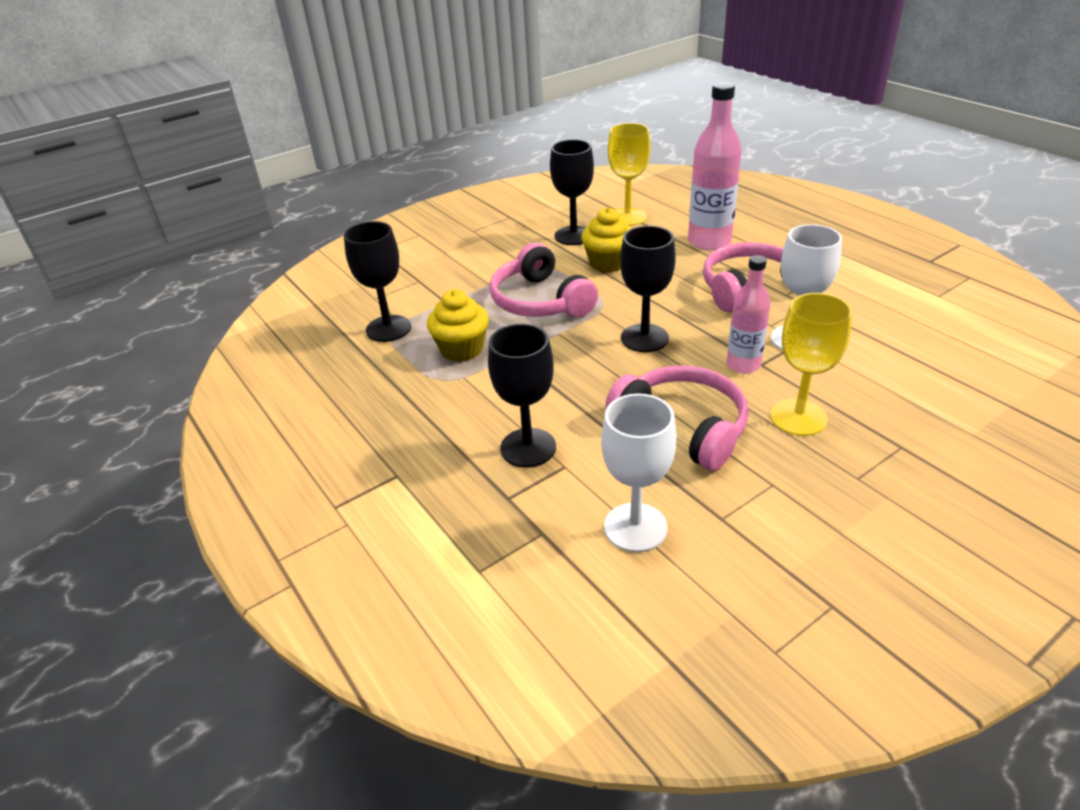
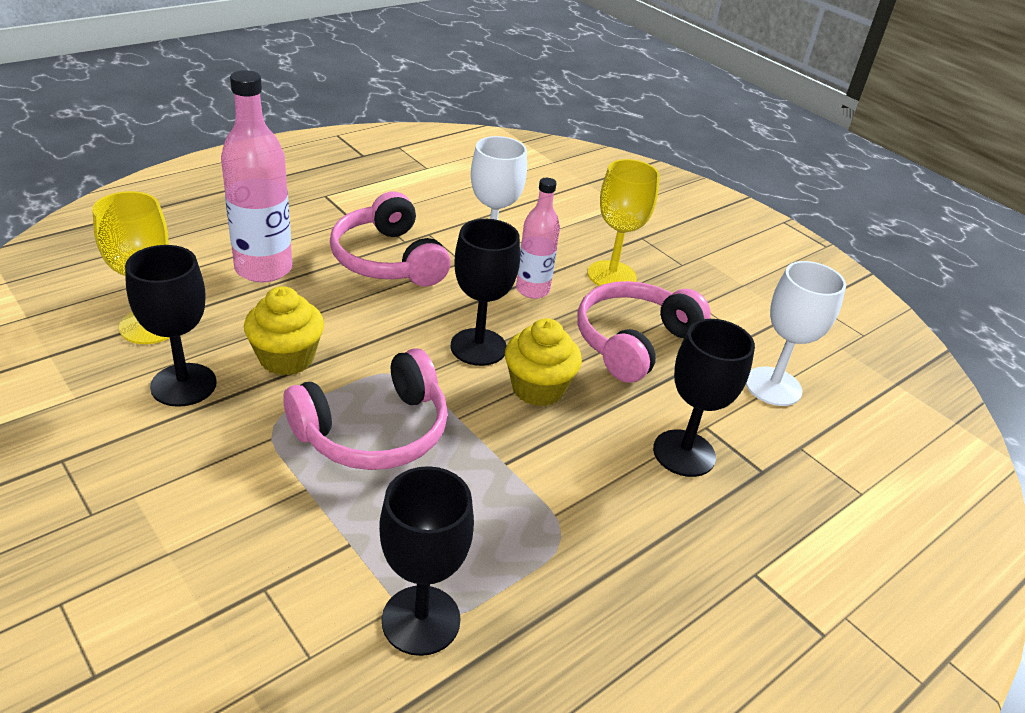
camera: 100 degrees left, 0 degrees up
yellow cupcake [427,290,489,362] -> yellow cupcake moved to [505,318,582,406]

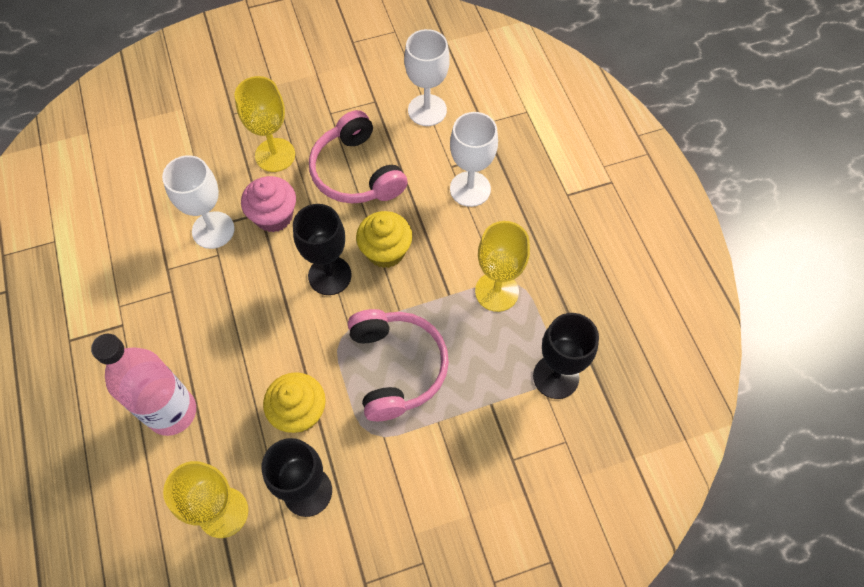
camera: 65 degrees left, 25 degrees up
pink headphones [330,192,451,287] -> none
pink bottle [516,178,560,299] -> pink cupcake [241,176,296,232]
black goblet [653,319,755,477] -> white goblet [450,112,498,207]
none -> yellow goblet [475,221,530,312]

